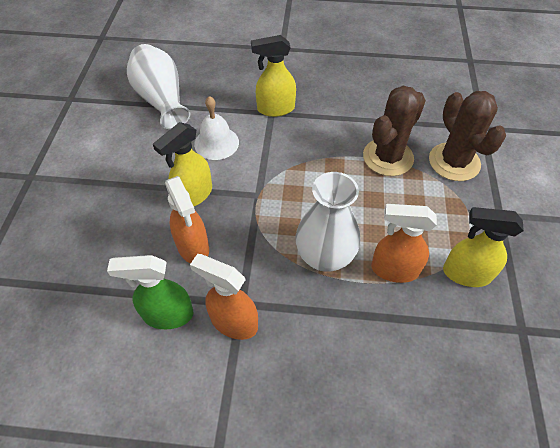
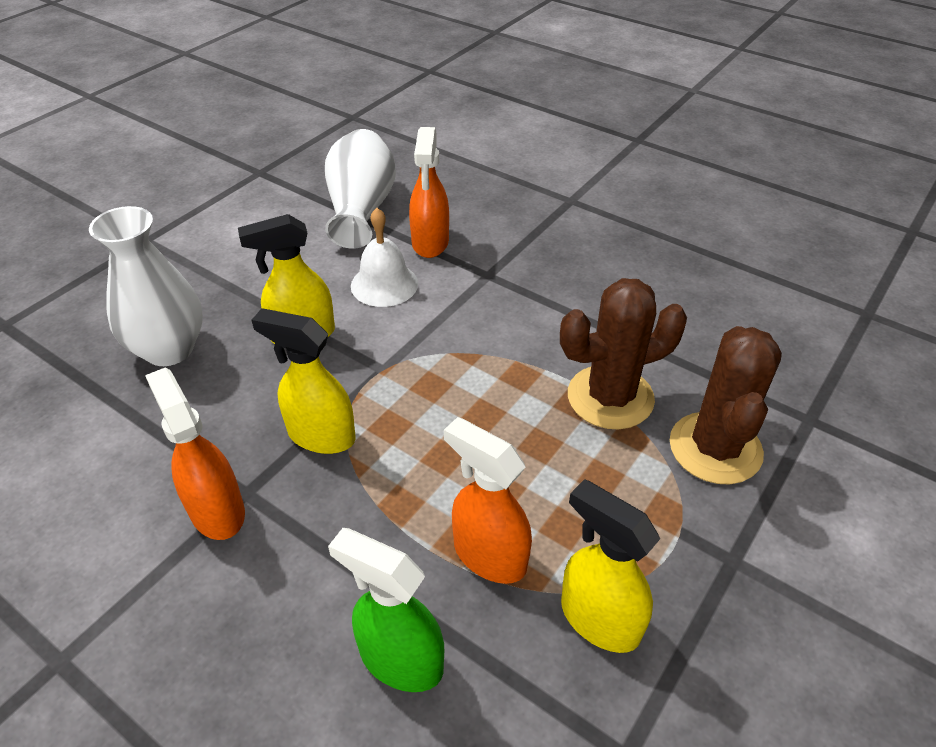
camera: 30 degrees right, 10 degrees down
green spray bottle [107,255,194,329] -> green spray bottle moved to [328,528,444,692]
orange spray bottle [165,176,209,263] -> orange spray bottle moved to [409,127,449,258]
yellow spray bottle [251,35,296,117] -> yellow spray bottle moved to [252,308,356,454]
white vase [295,172,360,272] -> white vase moved to [89,206,203,366]

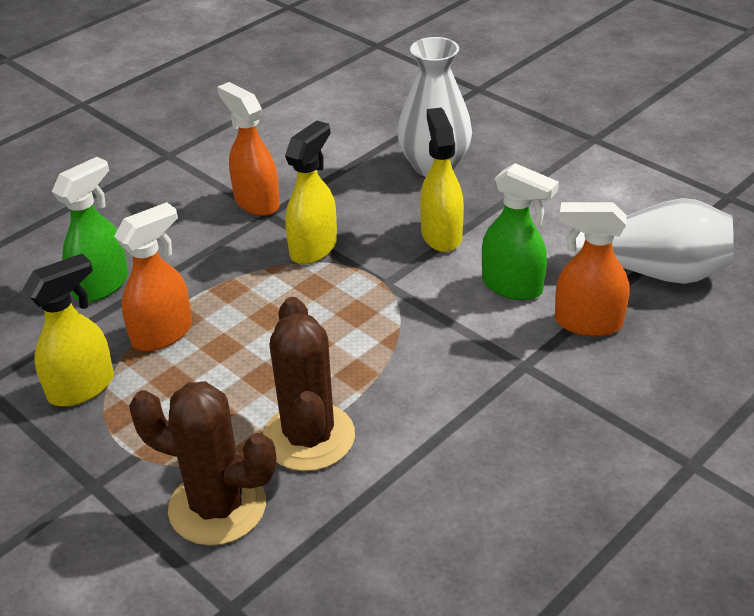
camera: 100 degrees right, 5 degrees down
orange spray bottle [145,368,245,540] -> orange spray bottle turned 105 degrees counterclockwise [217,82,280,216]
white bell [351,208,418,307] -> green spray bottle [482,163,559,300]

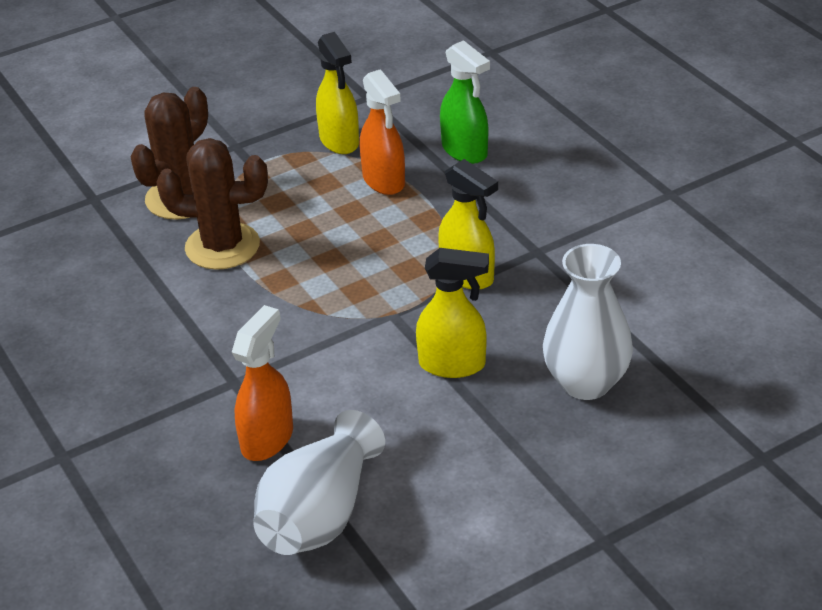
camera: 105 degrees right, 0 degrees up
orange spray bottle [217,82,280,216] -> none
green spray bottle [482,163,559,300] -> none

